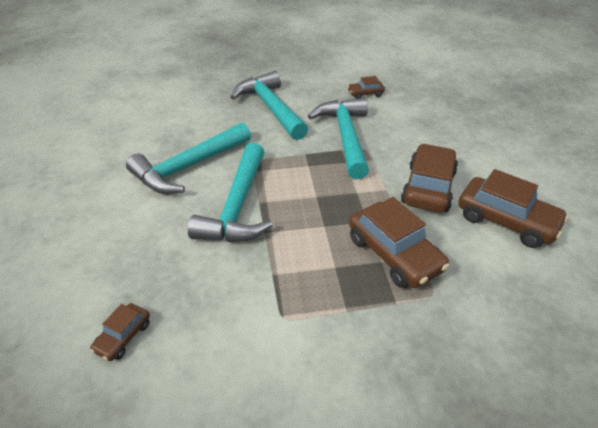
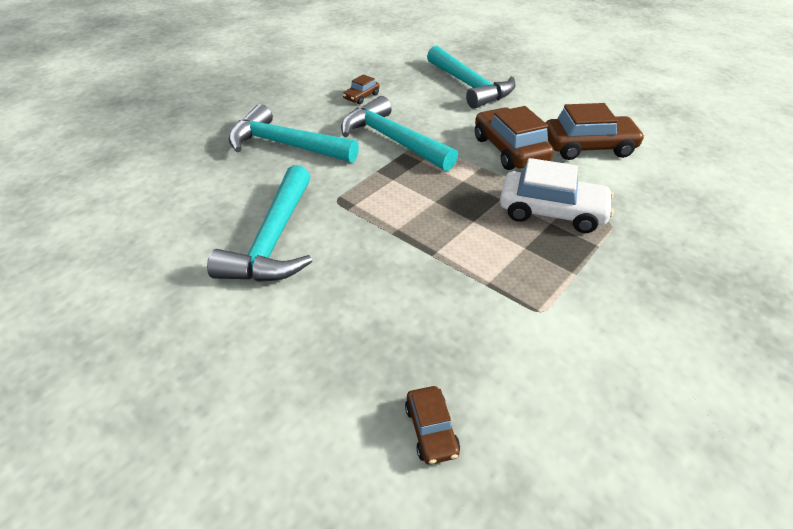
camera: 40 degrees left, 0 degrees up
turquoise hammer [188,143,273,242] -> turquoise hammer moved to [427,46,516,109]
brown car [349,197,450,288] -> white car [500,158,614,233]

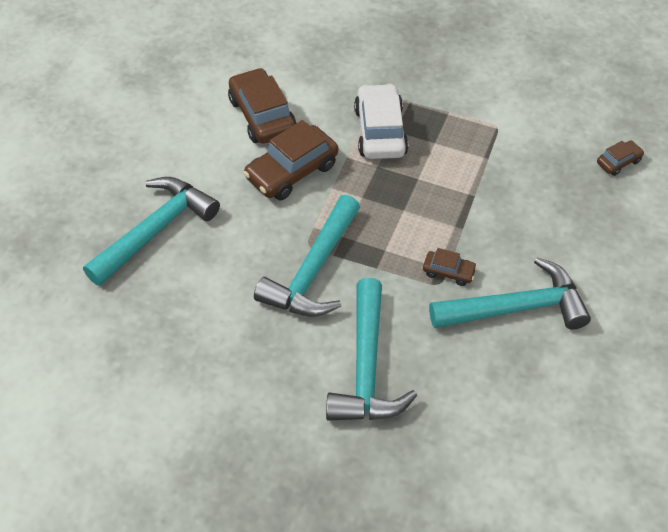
camera: 110 degrees left, 10 degrees up
brown car [343,74,379,104] -> brown car moved to [423,248,477,286]

